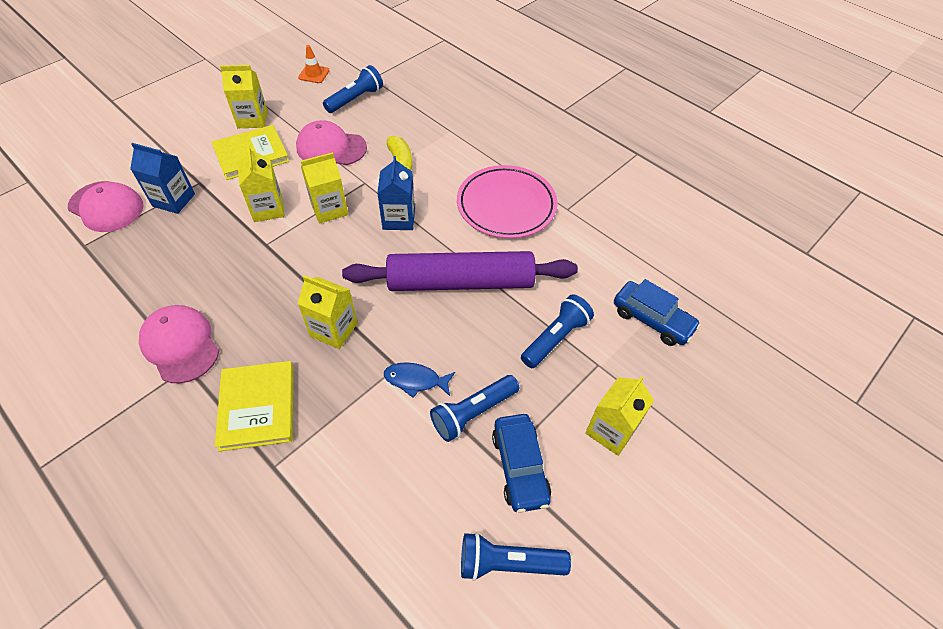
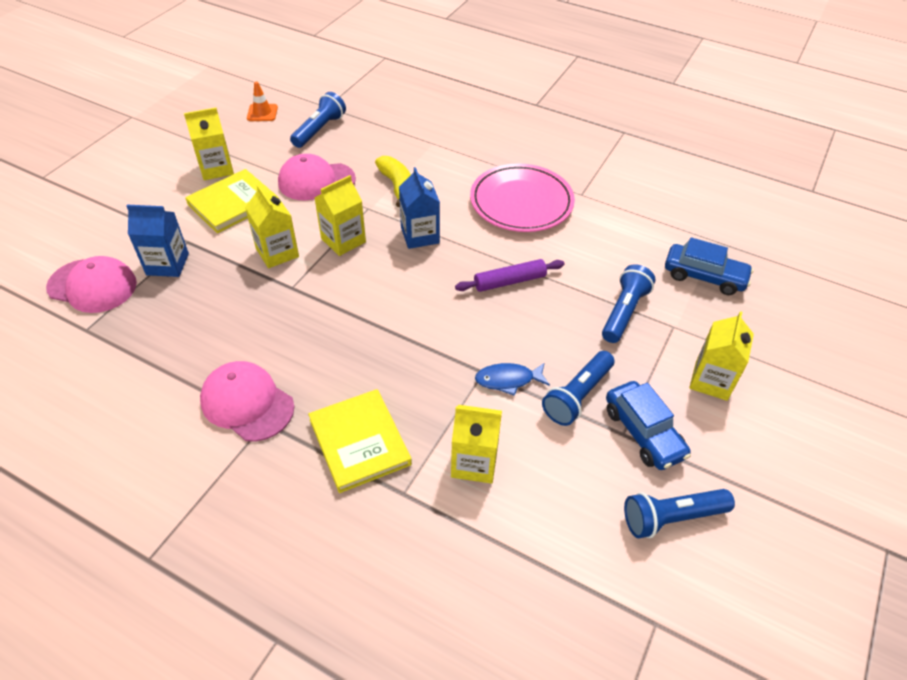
camera: 15 degrees left, 5 degrees down
yellow carton [298,275,358,349] -> yellow carton moved to [451,405,502,484]
purple rolling pin [342,251,578,291] -> purple rolling pin [455,259,564,292], size x0.48

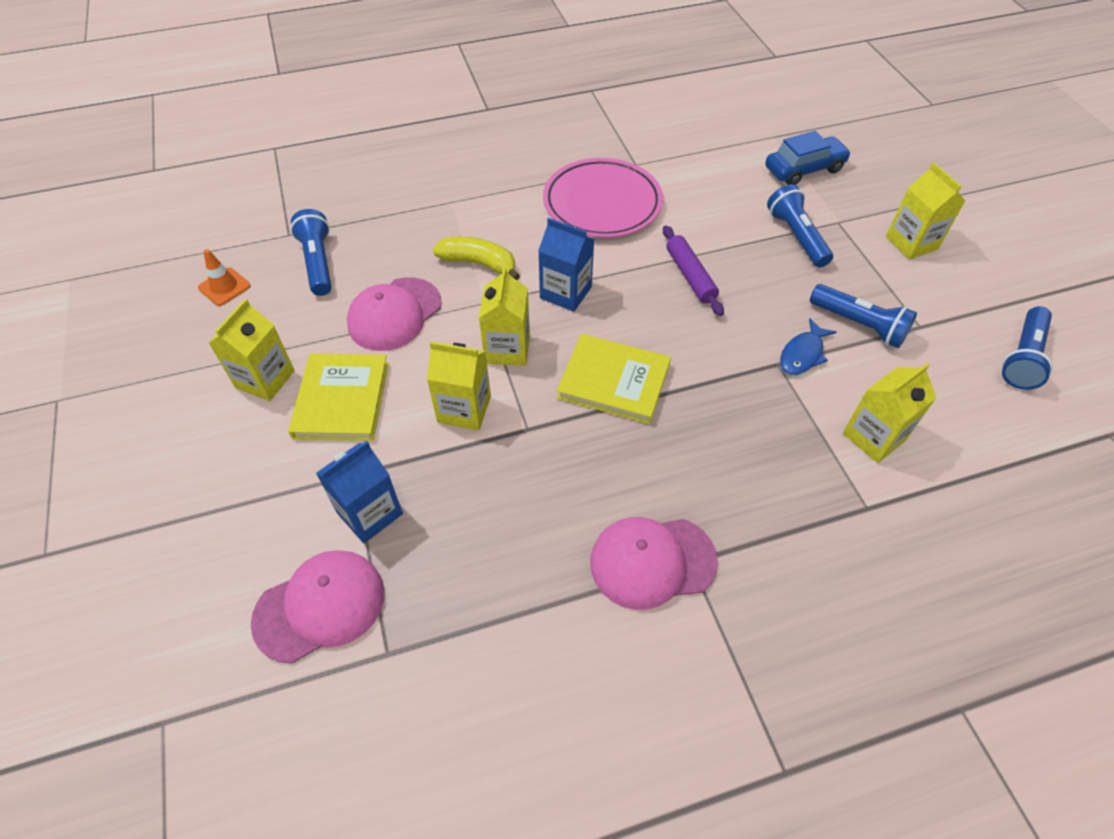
camera: 45 degrees left, 5 degrees up
yellow book [308,389,412,493] -> yellow book moved to [557,334,671,424]
purple rolling pin [455,259,564,292] -> purple rolling pin turned 45 degrees counterclockwise [663,225,724,316]
blue flashlight [542,351,614,426] -> blue flashlight turned 45 degrees counterclockwise [810,284,917,348]
blue car [606,381,691,470] -> none

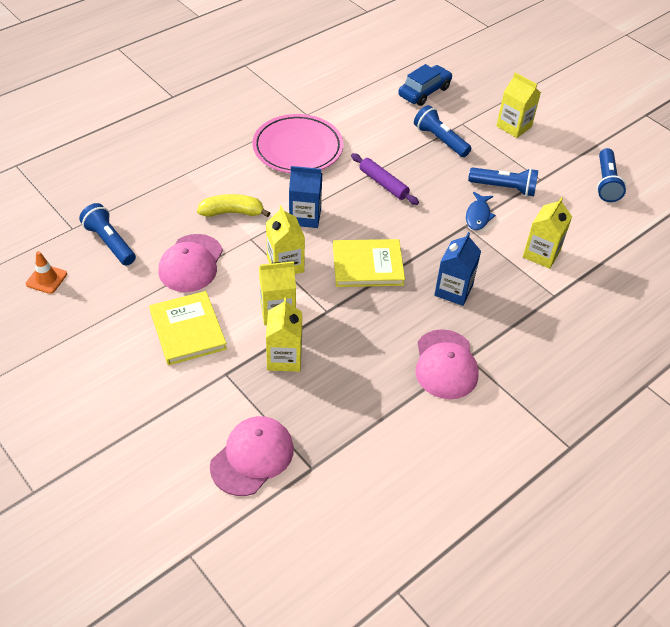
camera: 25 degrees left, 5 degrees down
yellow carton [209,299,295,401] -> yellow carton moved to [266,298,302,372]
blue carton [316,441,403,543] -> blue carton moved to [434,232,481,306]
pink cap [590,517,718,610] -> pink cap turned 60 degrees counterclockwise [415,329,478,399]

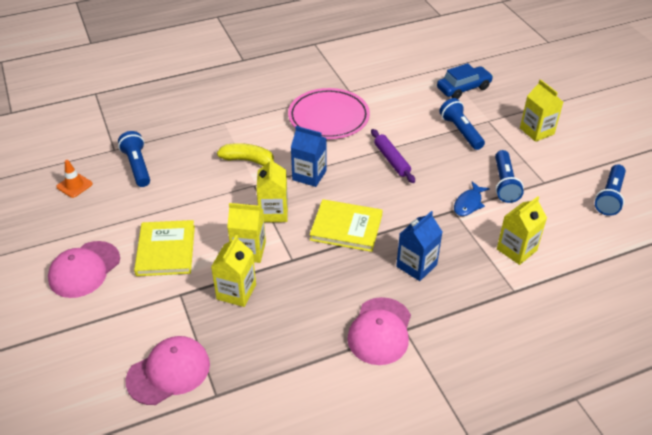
camera: 20 degrees right, 5 degrees down
pink cap [159,234,223,292] -> pink cap moved to [48,241,120,298]
blue flashlight [468,167,538,197] -> blue flashlight turned 60 degrees clockwise [495,150,524,203]

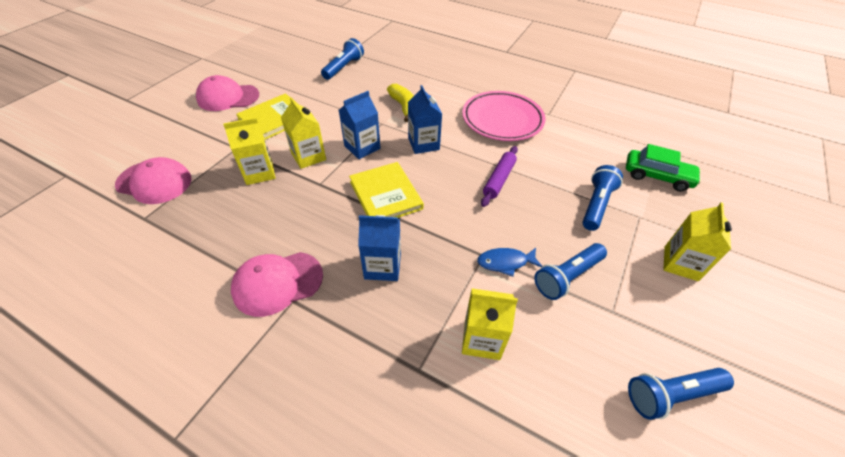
camera: 50 degrees right, 5 degrees up
orange traffic cone [56,160,93,198] -> none
yellow carton [256,157,288,222] -> blue carton [339,91,380,159]
blue car [437,63,493,99] -> green car [626,144,701,191]

